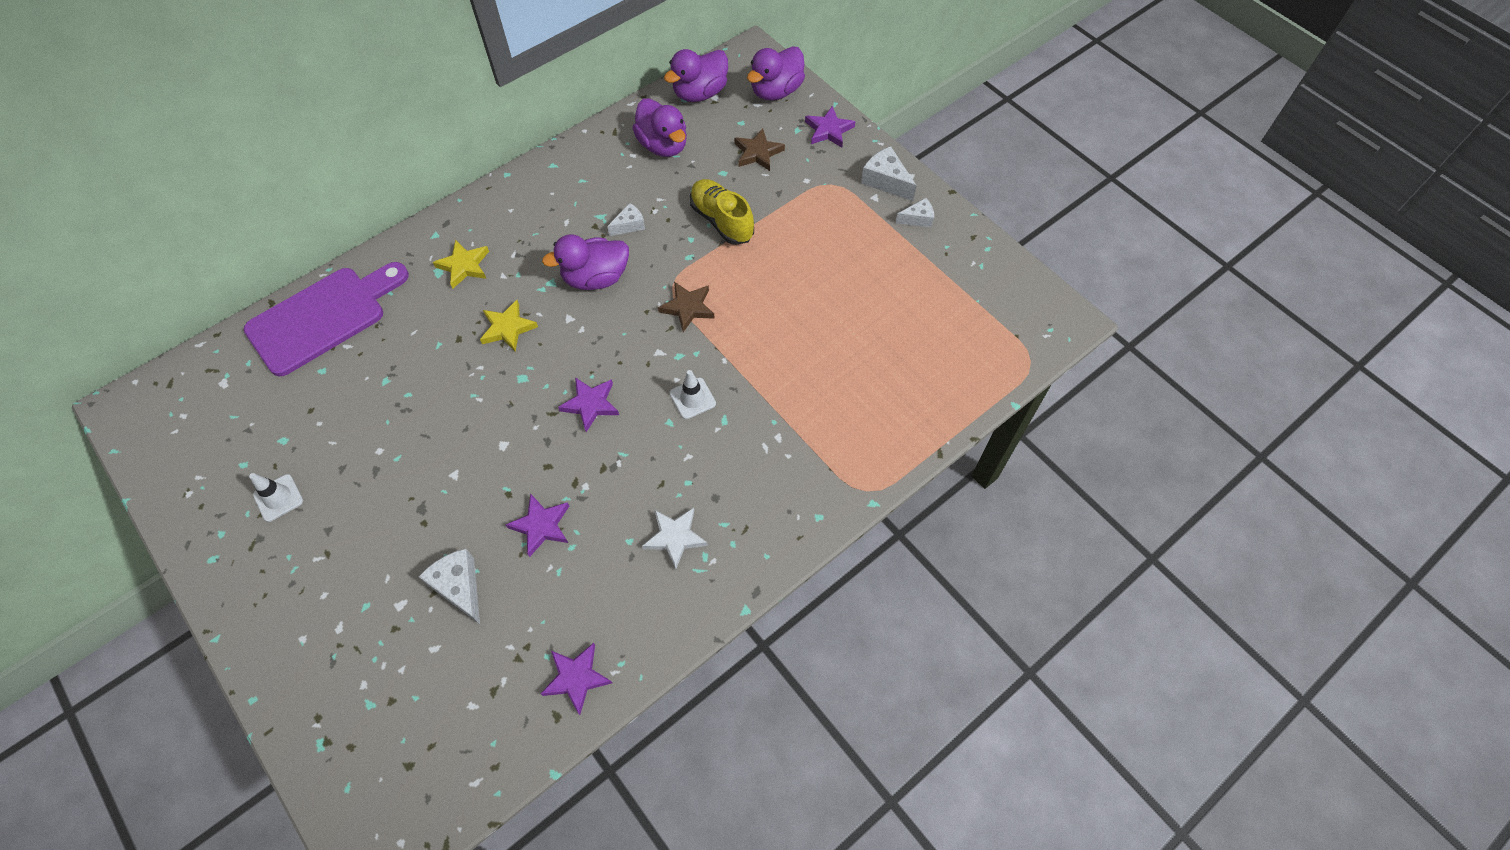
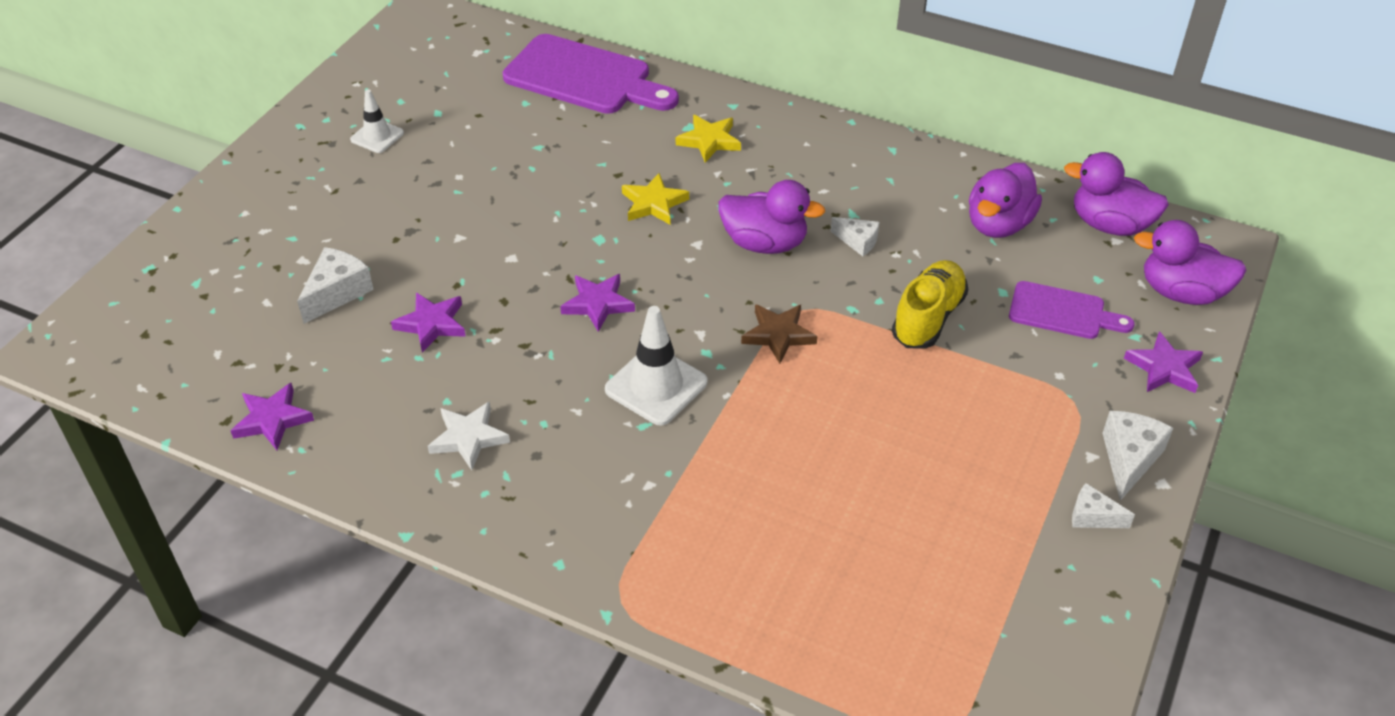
camera: 65 degrees right, 15 degrees down
purple duck [542,234,629,290] -> purple duck turned 150 degrees clockwise [719,180,825,254]
white traffic cone [670,370,716,419] -> white traffic cone [605,306,708,425], size x1.64
brown star [735,128,785,171] -> purple cutting board [1009,281,1135,339]
white cheese [896,198,934,228] -> white cheese turned 150 degrees clockwise [1072,483,1135,528]

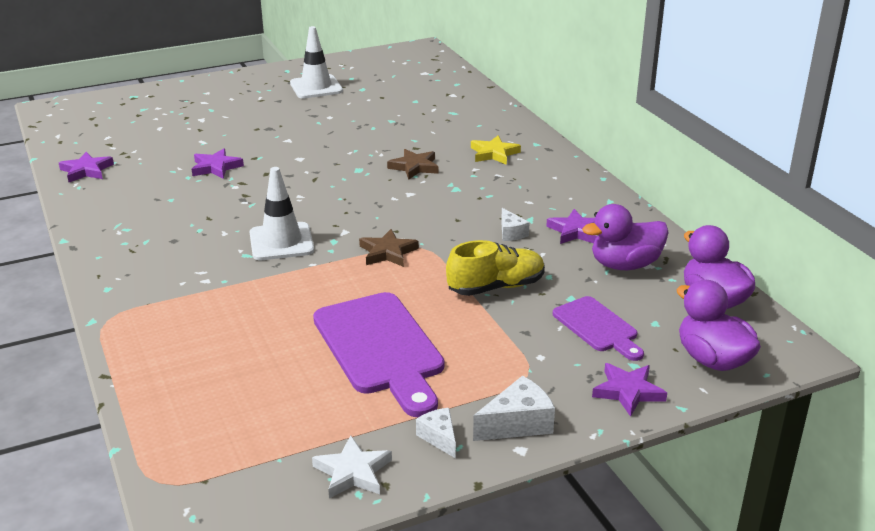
camera: 40 degrees right, 15 degrees down
white cheese [297,247,374,324] -> none
white traffic cone [350,89,404,153] -> white traffic cone [290,26,343,98], size x1.64
white star [428,401,510,470] -> white star moved to [312,435,392,499]
purple cutting board [503,34,679,114] -> purple cutting board moved to [313,292,444,417]
purple star [560,274,635,332] -> purple star moved to [546,209,597,244]
yellow star [622,173,689,225] -> brown star [387,149,438,180]
purple duck [719,180,825,254] -> none

